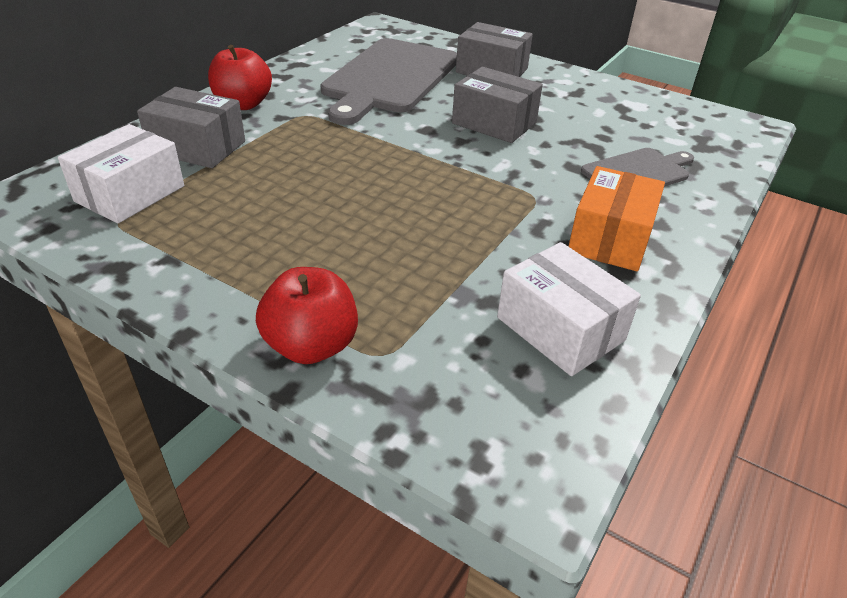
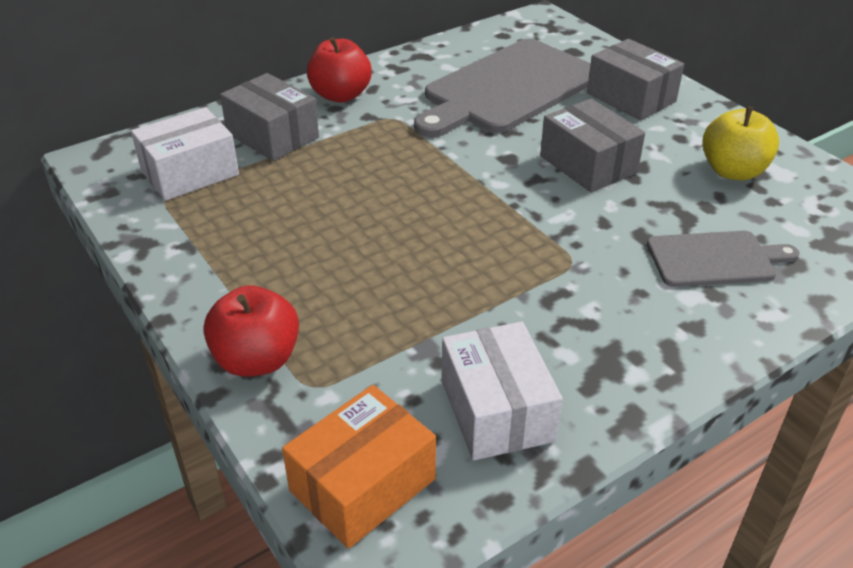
camera: 25 degrees right, 0 degrees up
orange box [568,166,665,271] -> orange box moved to [282,385,436,548]
none -> yellow apple [702,107,779,180]

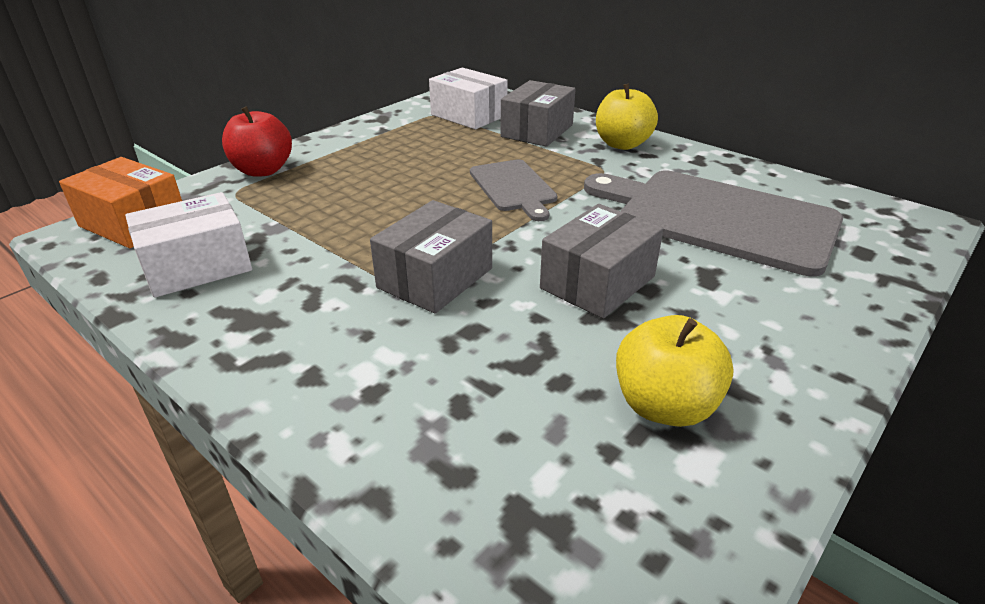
camera: 75 degrees right, 5 degrees down
red apple [307,37,372,102] -> yellow apple [596,84,658,150]
grey box [587,39,684,120] -> grey box moved to [370,200,492,314]
grey cutting board [647,231,800,287] -> grey cutting board moved to [470,159,558,221]

